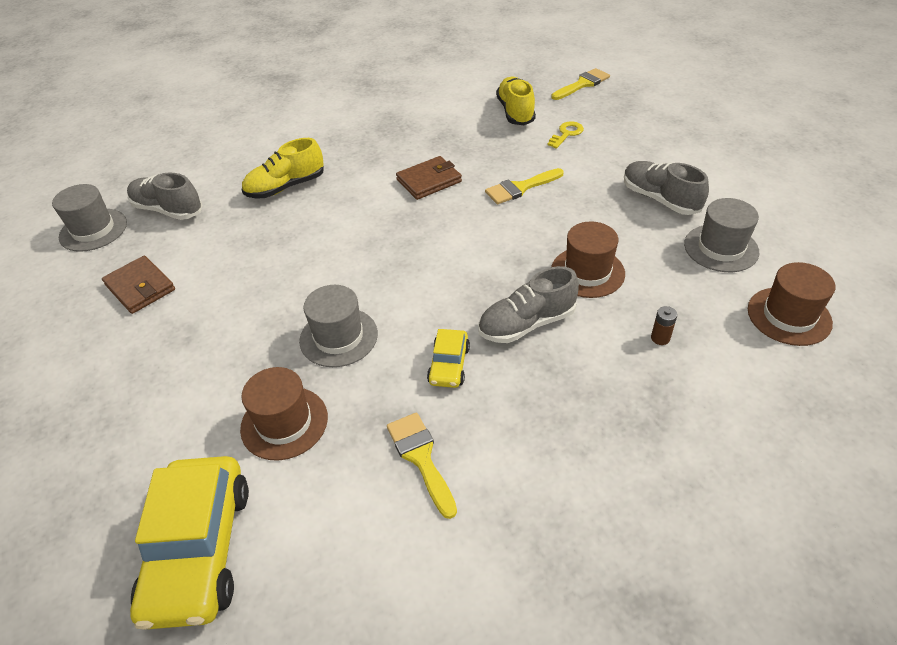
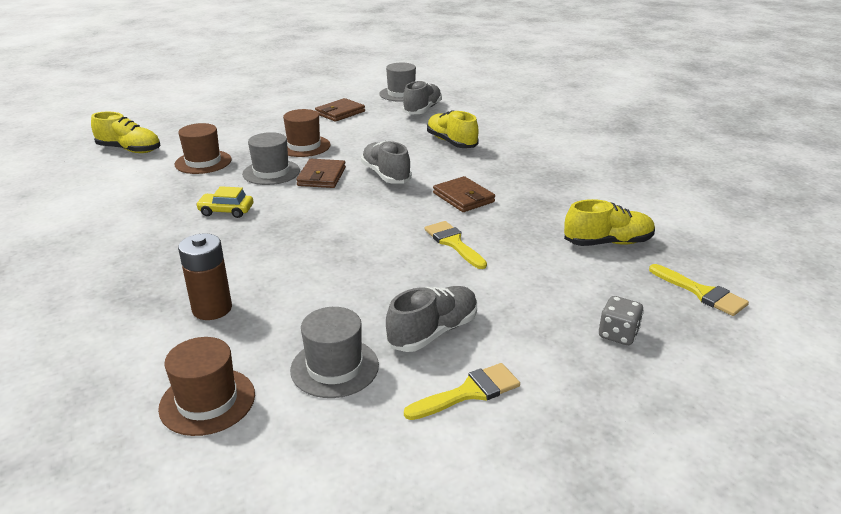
camera: 85 degrees right, 15 degrees down
yellow car [130,456,249,630] -> yellow shoe [91,112,160,153]
yellow brush [387,412,457,519] -> yellow brush moved to [404,363,520,420]
grey shoe [478,266,579,343] -> grey shoe moved to [361,141,412,184]
yellow key [547,121,584,149] -> none
brown hat [551,221,625,298] -> brown hat moved to [283,109,331,157]
brown battery [651,306,677,345] -> brown battery [178,233,232,320], size x2.13
none -> brown wallet [296,159,346,188]
none -> grey dice [599,296,644,345]

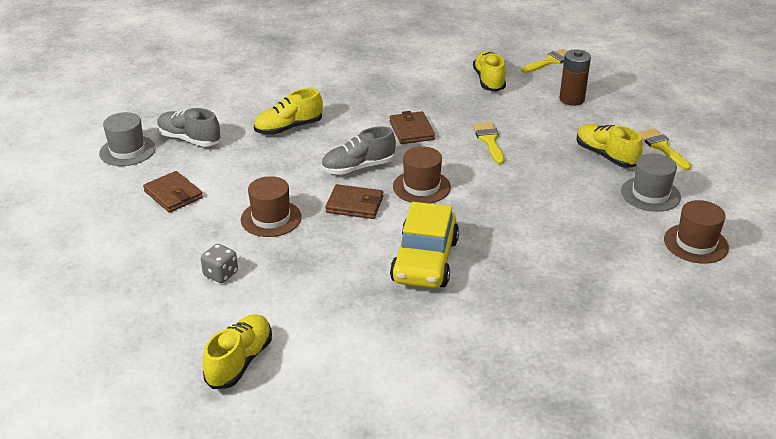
camera: 85 degrees left, 5 degrees up
brown hat [174,123,232,174] -> brown hat moved to [393,146,451,204]
brown battery [178,233,232,320] -> brown battery moved to [559,49,591,106]
yellow car [196,186,253,218] -> yellow car [390,202,459,288], size x2.02
grey hat [242,132,300,185] -> none
grey shoe [386,286,477,352] -> yellow shoe [577,124,643,168]
yellow brush [424,221,487,269] -> yellow brush turned 105 degrees clockwise [473,122,504,164]
brown wallet [433,176,495,212] -> brown wallet turned 75 degrees counterclockwise [390,111,435,144]
grey dice [599,296,644,345] -> grey dice moved to [201,244,238,283]

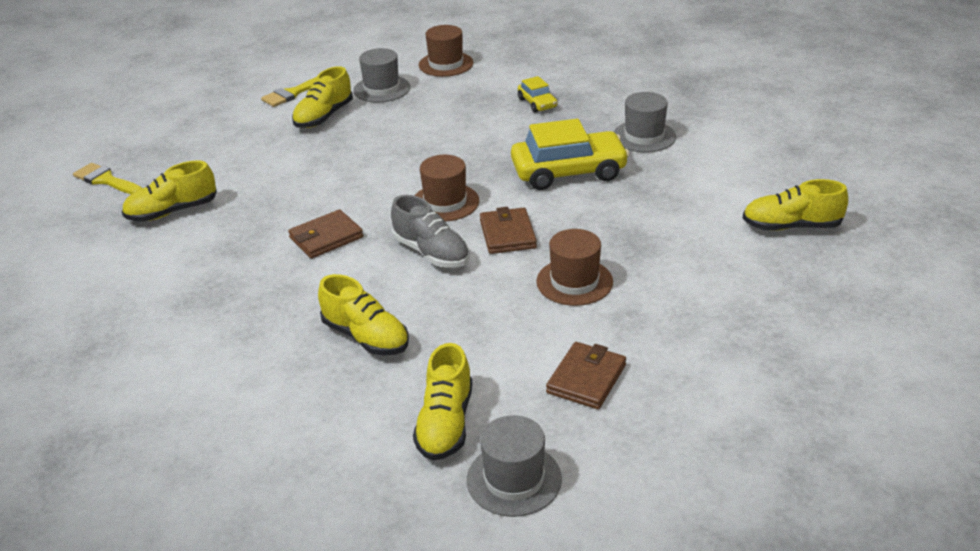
camera: 110 degrees left, 0 degrees up
grey shoe [157,108,221,147] -> yellow shoe [413,343,472,461]
grey dice [201,244,238,283] -> none
yellow brush [473,122,504,164] -> none
brown battery [559,49,591,106] -> none
none -> yellow car [518,76,557,113]
none -> grey hat [614,92,676,152]

